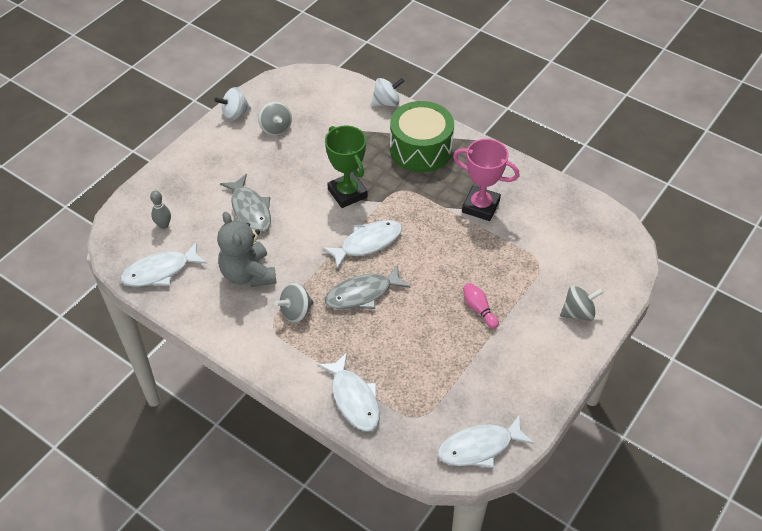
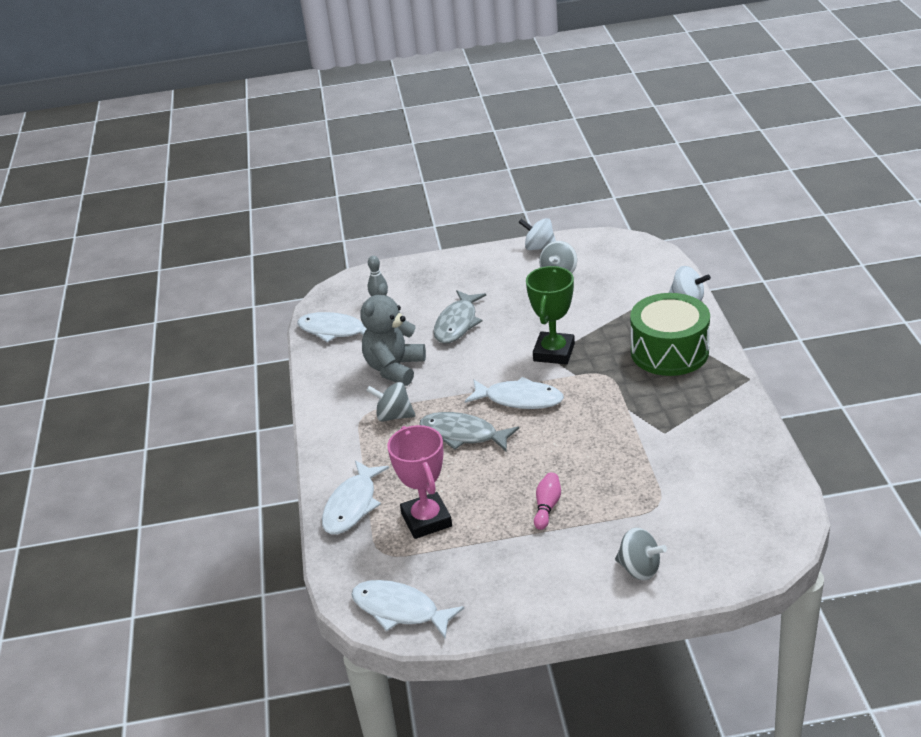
camera: 50 degrees right, 15 degrees down
pink trophy [453,139,520,221] -> pink trophy moved to [387,425,452,539]

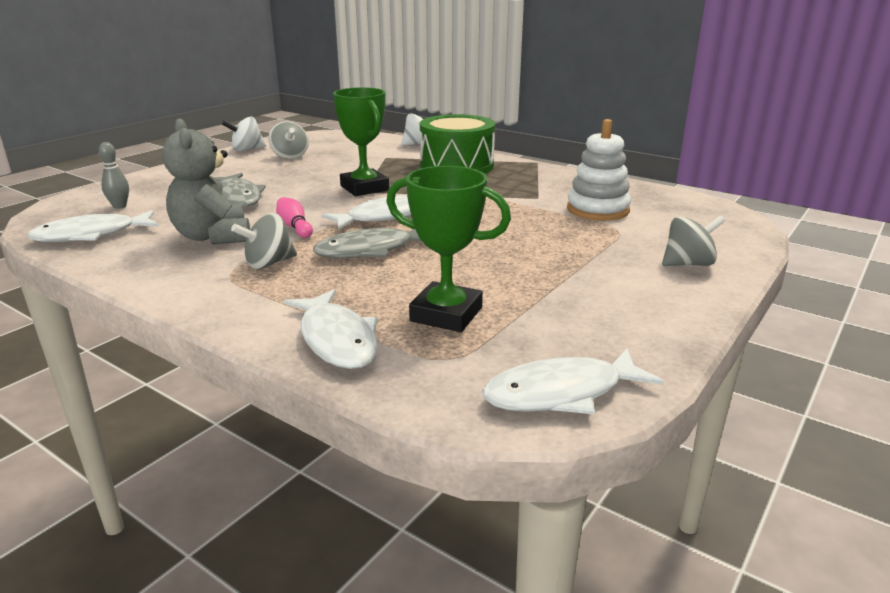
camera: 50 degrees left, 10 degrees down
pink trophy [387,425,452,539] -> green trophy [386,166,511,332]
pink bowling pin [534,472,561,530] -> pink bowling pin moved to [276,197,313,238]
none -> white stacking toy [567,119,631,221]

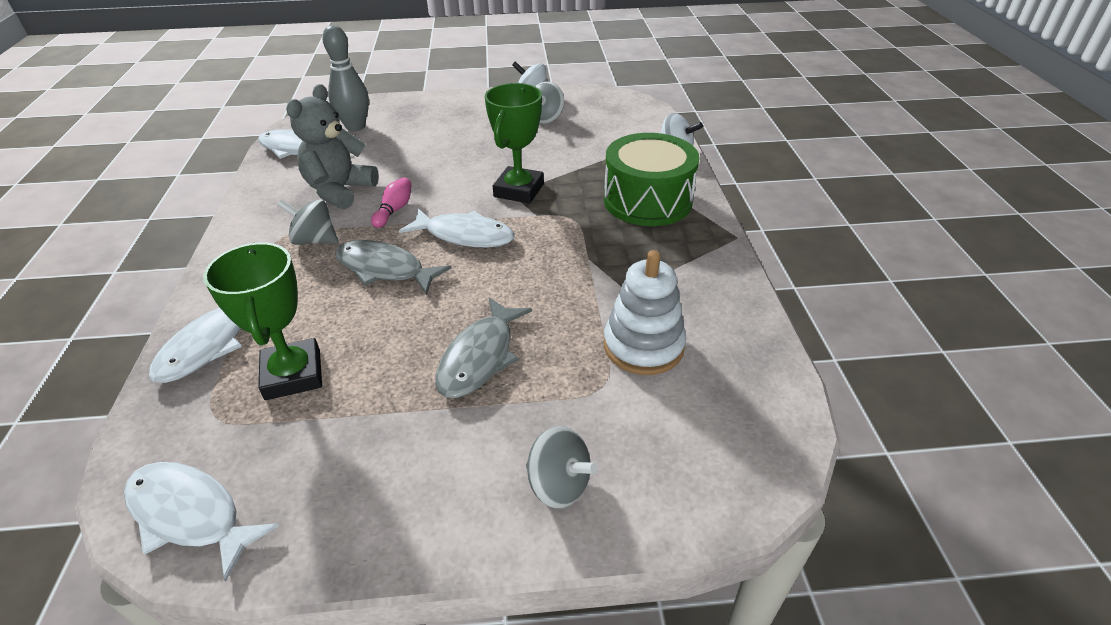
camera: 50 degrees right, 15 degrees up
grey bowling pin [99,142,129,209] -> grey bowling pin [322,25,369,131], size x1.78
grey fish [213,173,266,207] -> grey fish moved to [435,297,532,398]

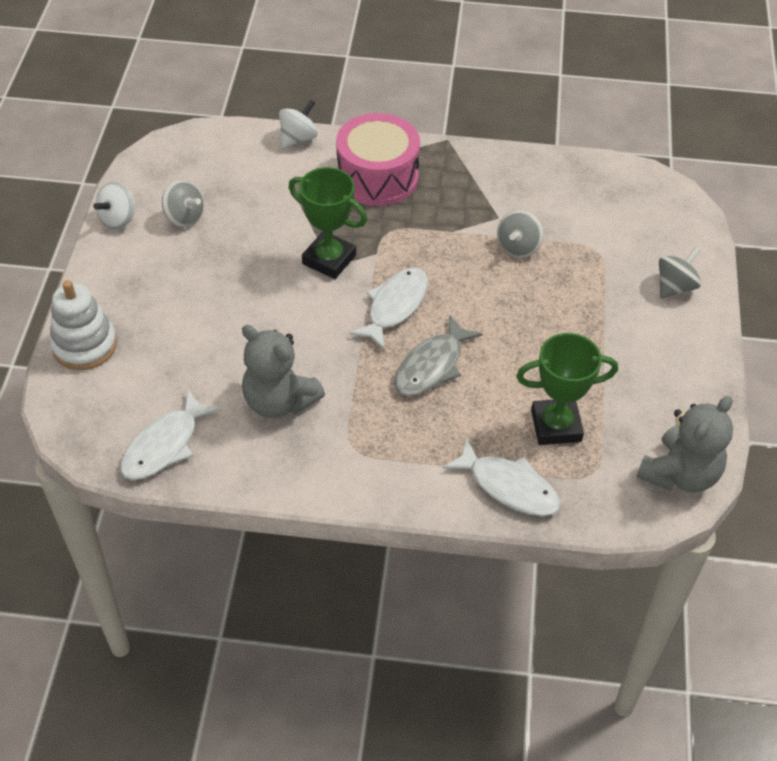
camera: 80 degrees left, 10 degrees up
white fish [124,462,279,582] -> grey teddy bear [636,396,733,493]
grey spinning top [278,200,338,245] -> grey spinning top moved to [497,210,544,258]
grey bowling pin [322,25,369,131] -> none
pink bowling pin [371,177,412,228] -> none
grey fish [435,297,532,398] -> none
green drum [604,133,699,226] -> pink drum [336,113,420,206]
white stacking toy [604,250,686,375] -> white stacking toy moved to [50,280,117,370]

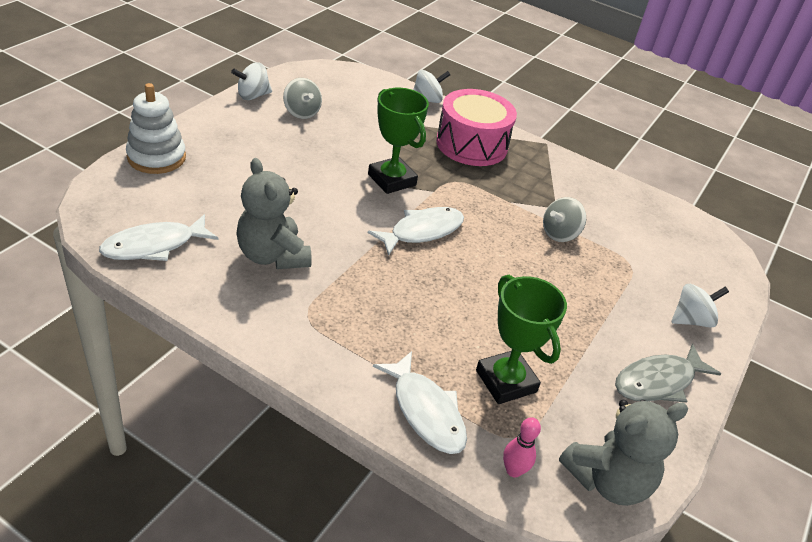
camera: 20 degrees right, 10 degrees down
grey fish [394,316,483,396] -> grey fish moved to [615,344,721,403]
green trophy [516,333,618,445] -> green trophy turned 45 degrees clockwise [476,275,567,404]
grey spinning top [659,246,701,299] -> white spinning top [671,284,729,328]
none -> pink bowling pin [503,417,541,478]

